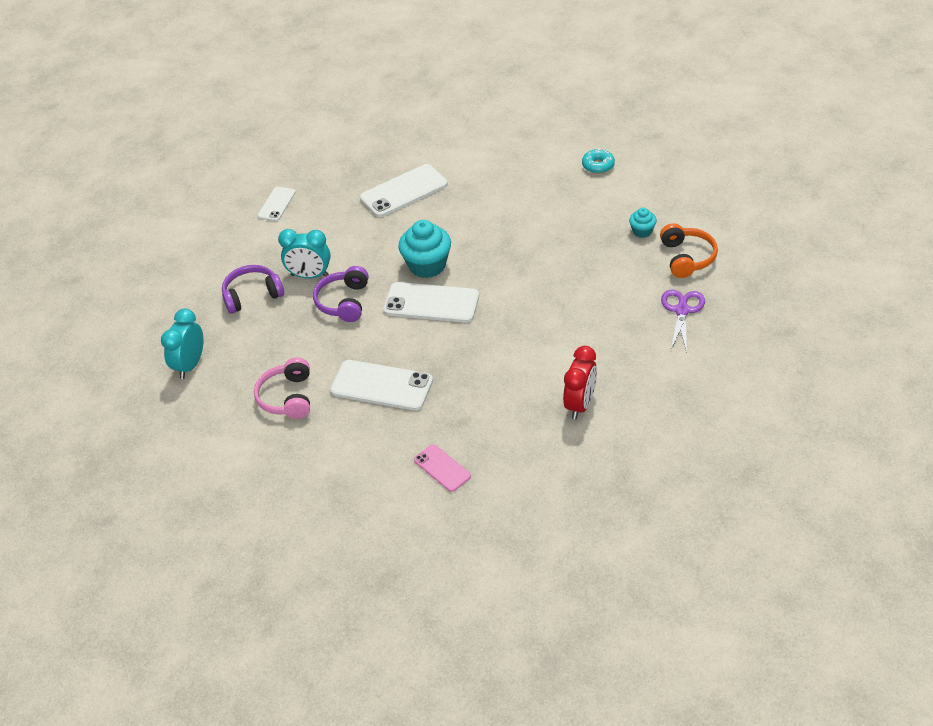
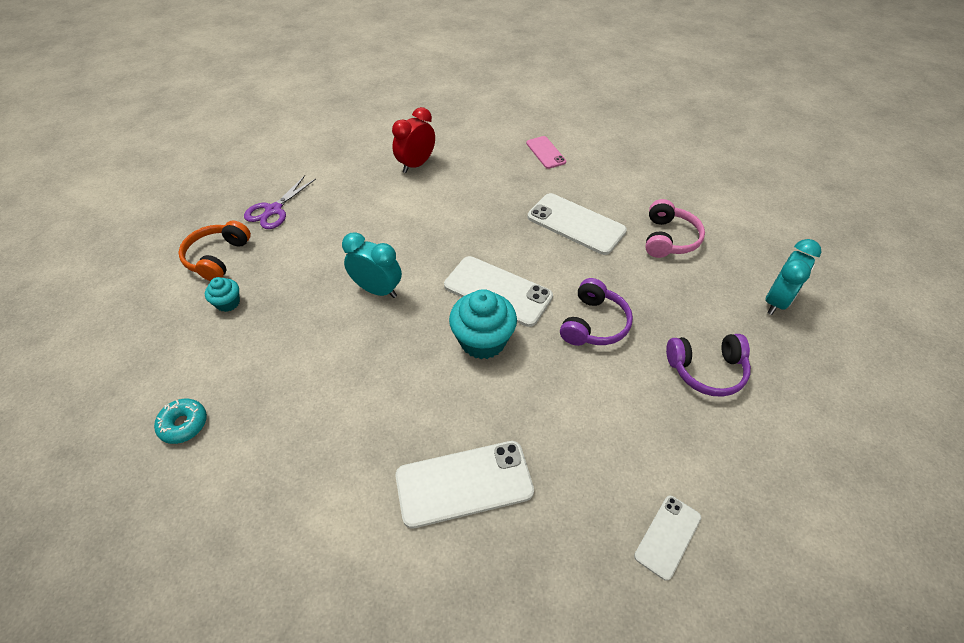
camera: 165 degrees left, 5 degrees up
turquoise clock [278,229,331,278] -> turquoise clock moved to [342,232,402,298]

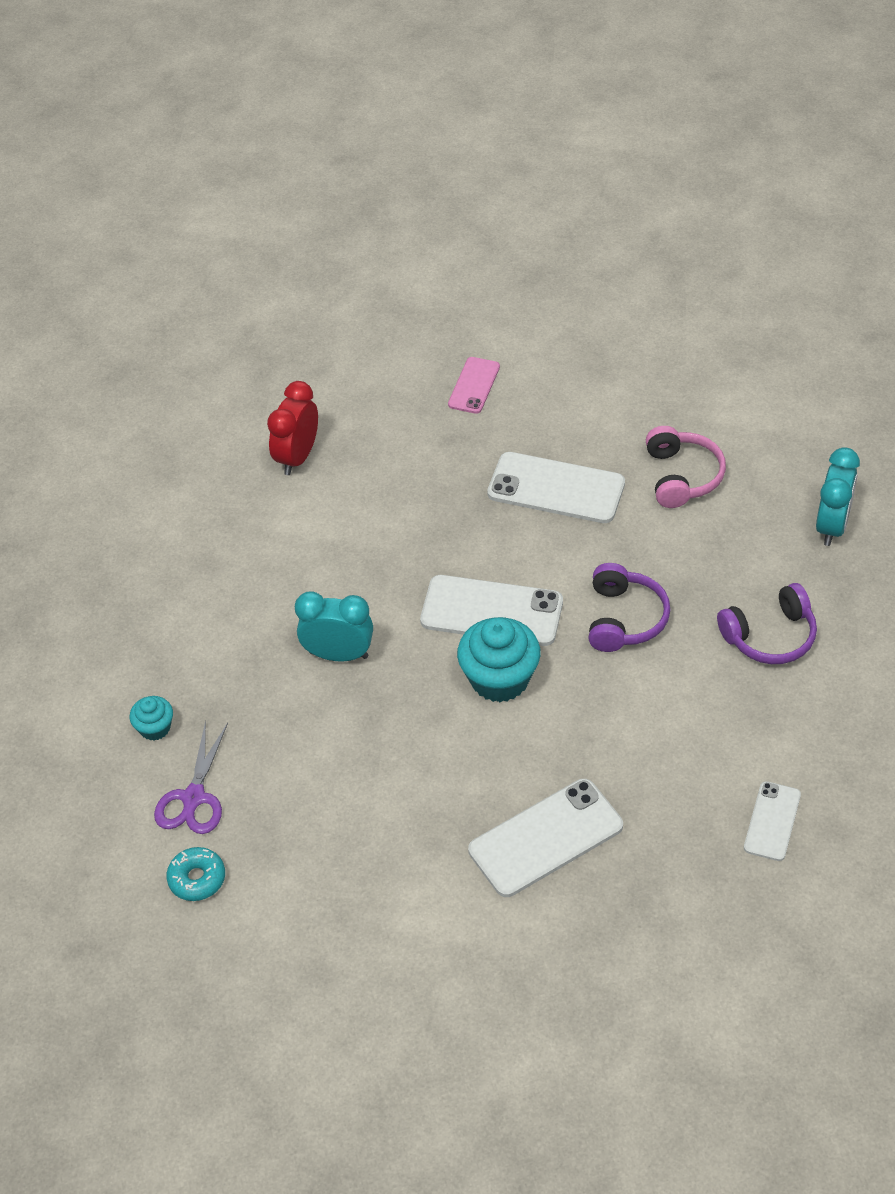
camera: 15 degrees left, 0 degrees up
orange headphones [178,220,251,281] -> none
purple scissors [244,175,316,229] -> purple scissors moved to [154,720,228,834]
pink phone [526,136,566,169] -> pink phone turned 60 degrees clockwise [448,357,500,414]

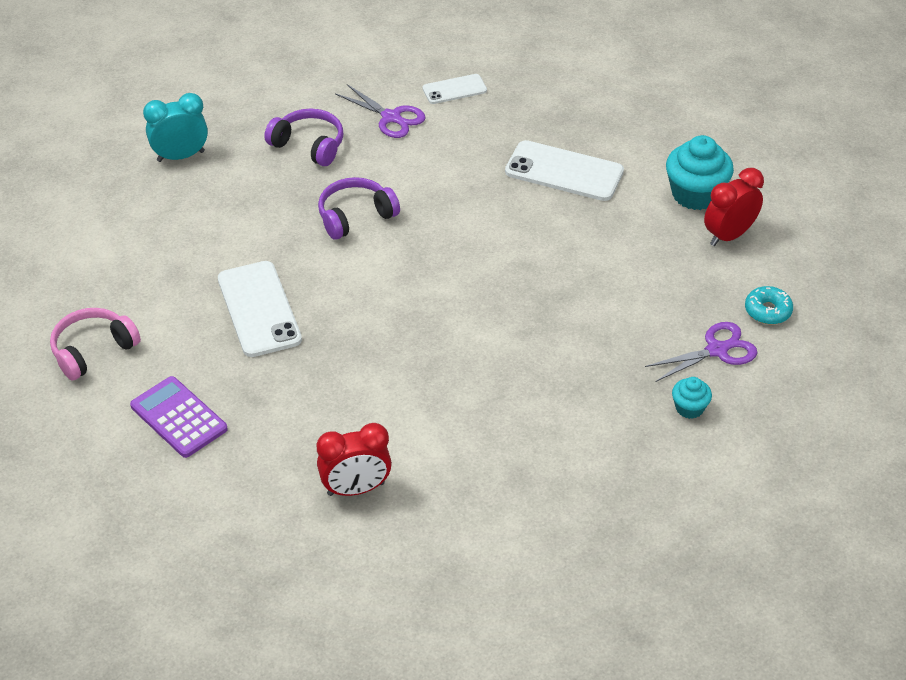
camera: 130 degrees left, 5 degrees down
turquoise clock [295,592,373,662] -> none
white phone [420,575,563,646] -> none
pink phone [448,357,500,414] -> purple calculator [130,376,228,458]
turquoise cupcake [457,617,540,702] -> turquoise cupcake moved to [666,135,734,210]
pink headphones [646,426,726,508] -> pink headphones moved to [50,308,141,380]
none -> purple scissors [335,84,426,138]
none -> red clock [704,168,764,246]

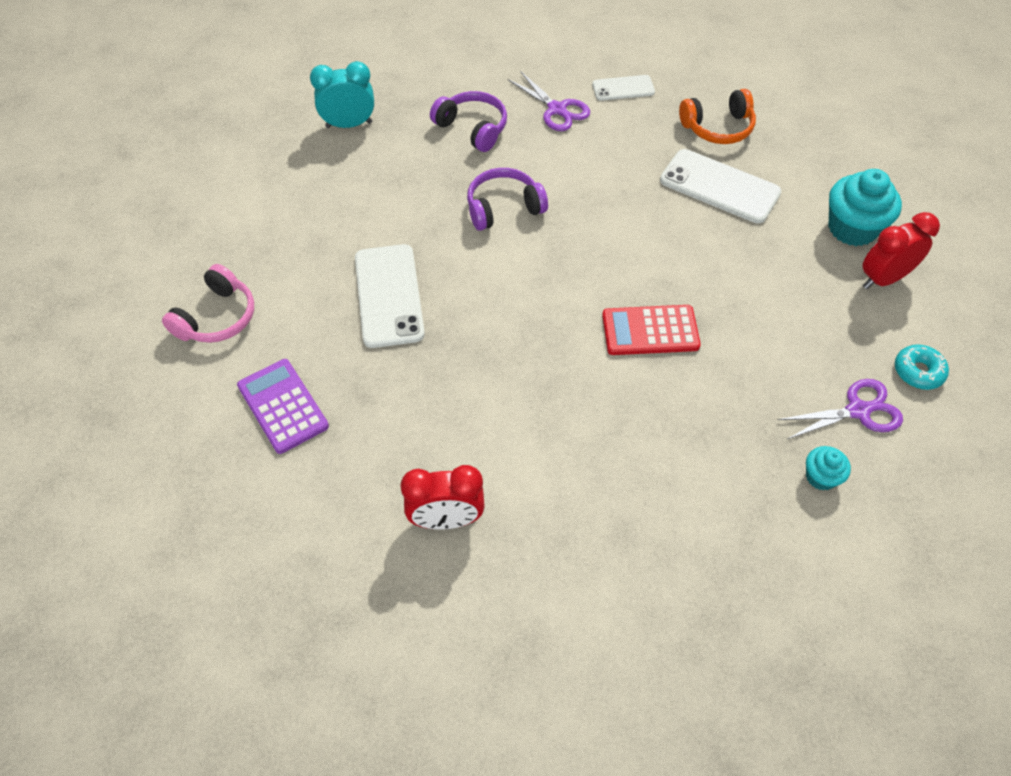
camera: 10 degrees right, 10 degrees up
pink headphones [50,308,141,380] -> pink headphones turned 150 degrees clockwise [162,264,254,343]
none -> red calculator [602,305,701,355]
none -> orange headphones [679,89,756,144]

